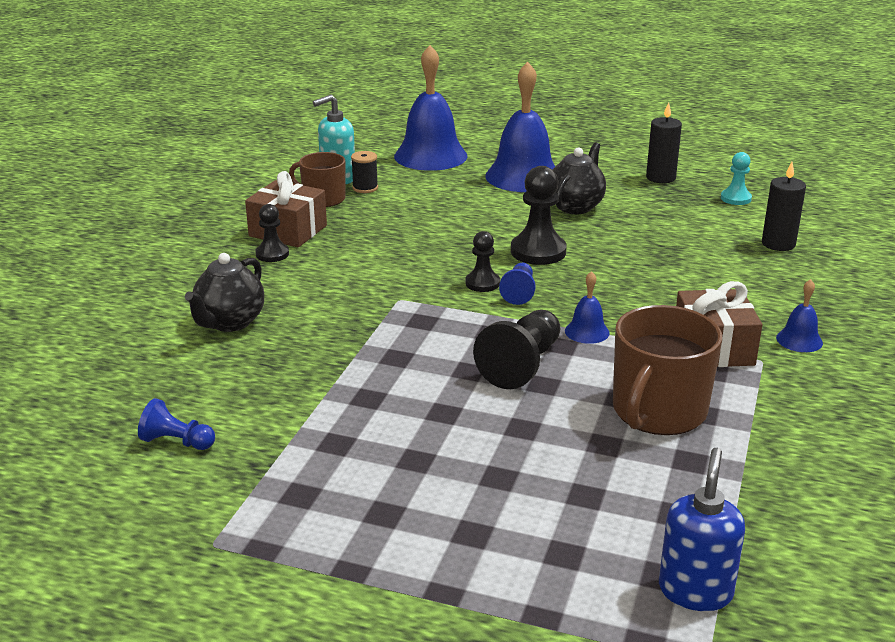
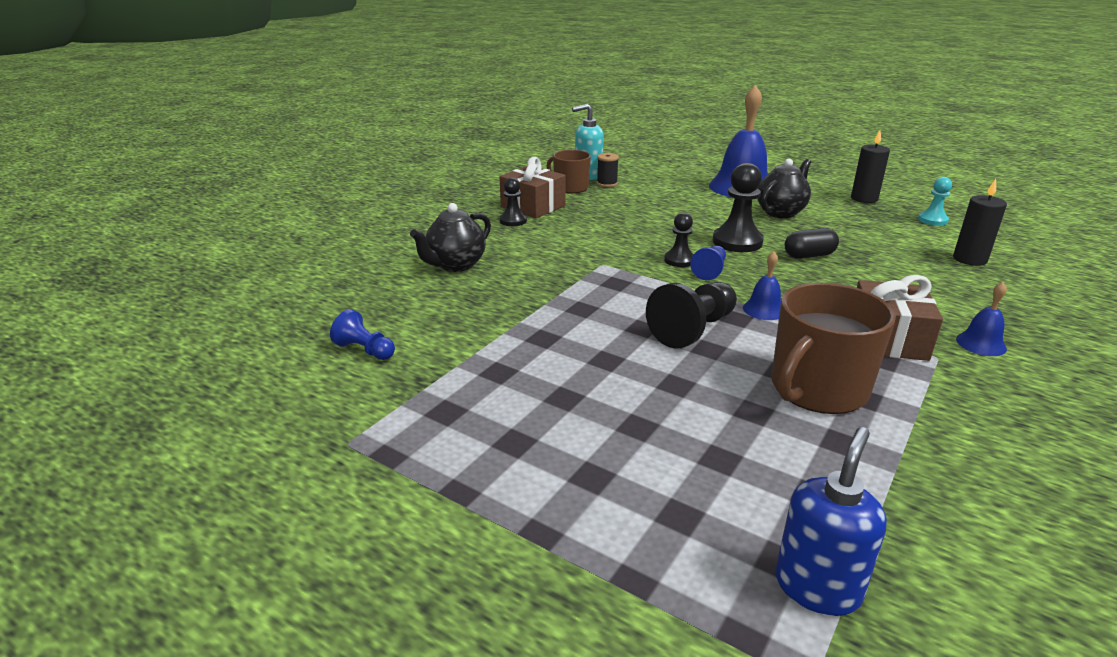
camera: 15 degrees right, 0 degrees up
blue bell [394,45,468,171] -> none
none -> black capsule [784,228,839,259]

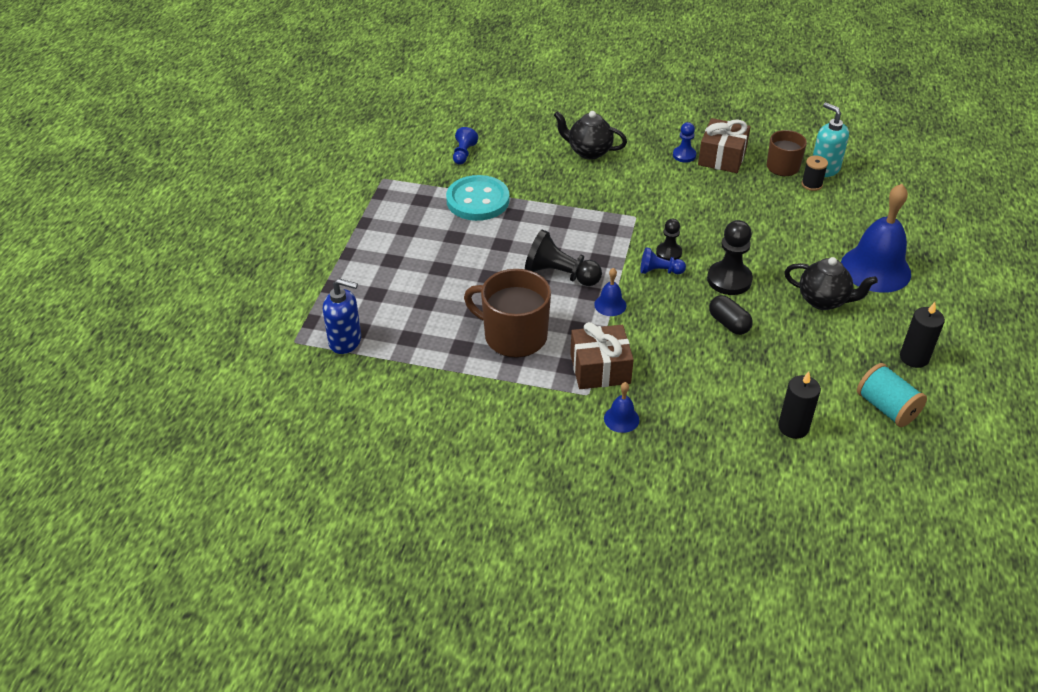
camera: 70 degrees right, 15 degrees up
black pawn [499,177,527,226] -> blue pawn [673,122,696,163]
turquoise pawn [918,177,952,226] -> turquoise spool [857,363,927,427]
none -> turquoise button [446,175,509,221]

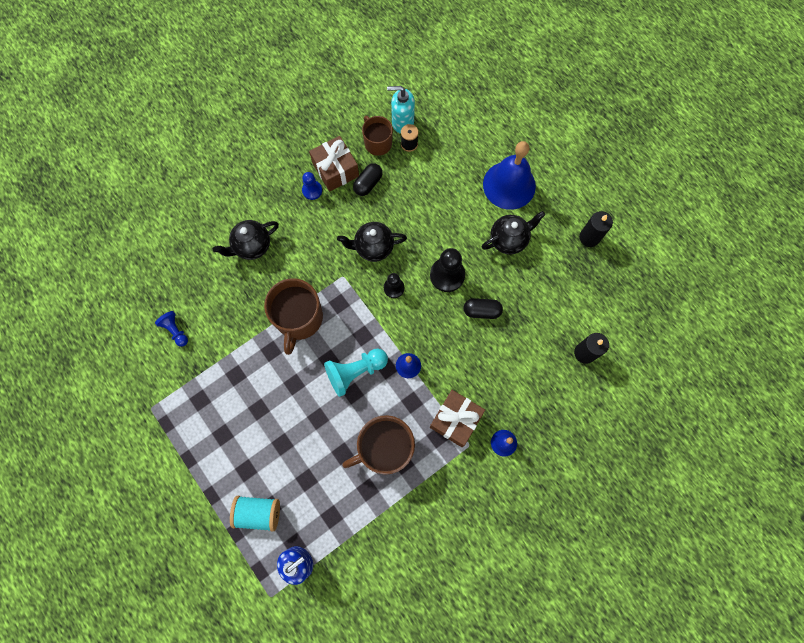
camera: 50 degrees left, 30 degrees up
turquoise button [446,175,509,221] -> none
black pawn [525,230,602,286] -> turquoise pawn [324,348,388,397]
blue pawn [640,247,686,274] -> none
turquoise spool [857,363,927,427] -> turquoise spool moved to [230,496,280,532]
none -> brown mug [264,278,323,355]
none -> black teapot [337,222,407,262]
none -> black capsule [353,163,383,196]

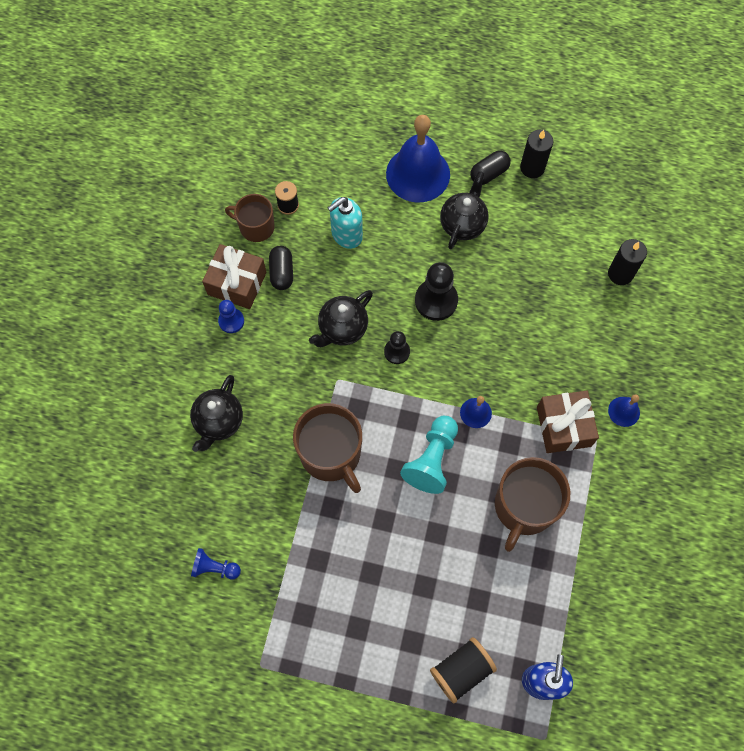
camera: 40 degrees left, 5 degrees down
turquoise spool [230,496,280,532] -> black spool [430,637,497,703]
turquoise soap dispenser [387,86,415,134] -> turquoise soap dispenser moved to [328,197,363,249]
black capsule [463,298,503,319] -> black capsule moved to [470,150,511,185]

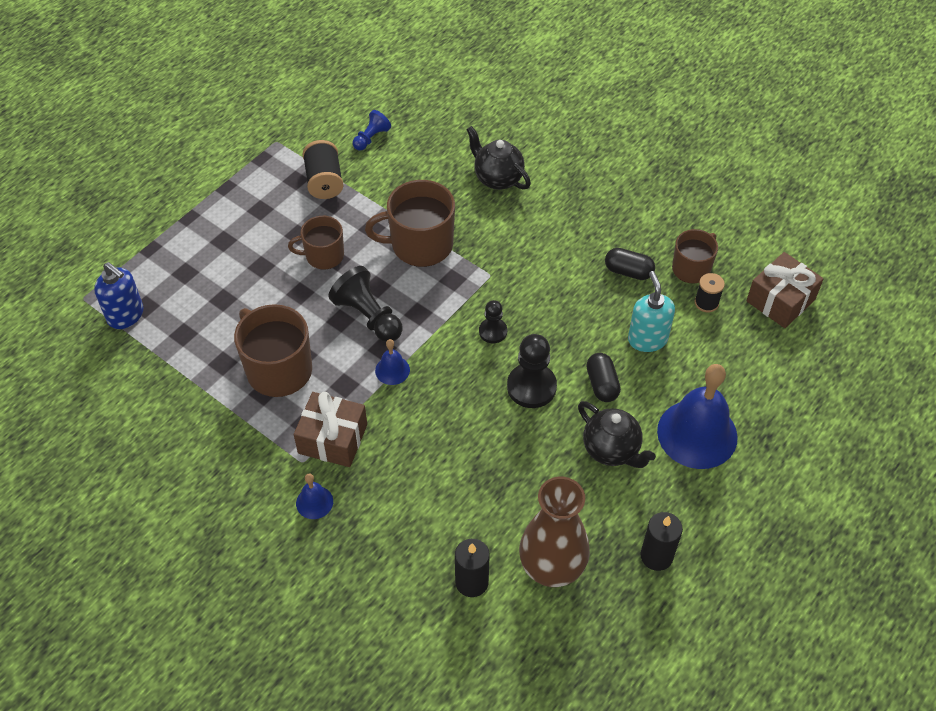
camera: 115 degrees right, 15 degrees down
brown gift [202,244,267,309] -> brown gift moved to [746,252,824,328]
blue pawn [218,300,244,333] -> none
black teapot [309,290,373,347] -> none
turquoise pawn [400,416,458,494] -> black pawn [328,266,403,342]
black spool [430,637,497,703] -> black spool moved to [303,140,344,199]
black capsule [470,150,511,185] -> black capsule moved to [586,353,621,402]
none -> brown mug [288,216,344,269]
none -> brown vase [519,477,590,587]

